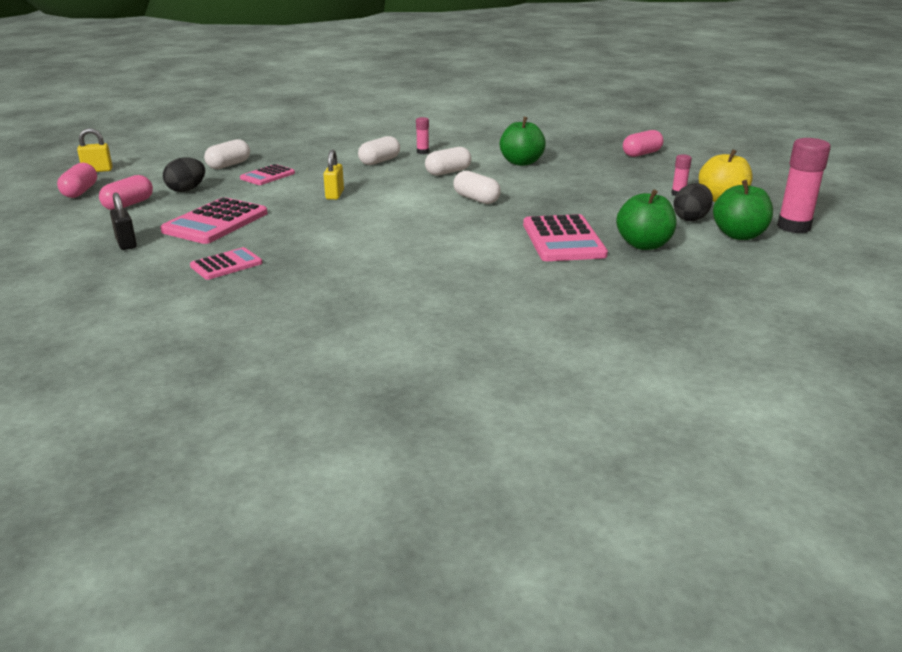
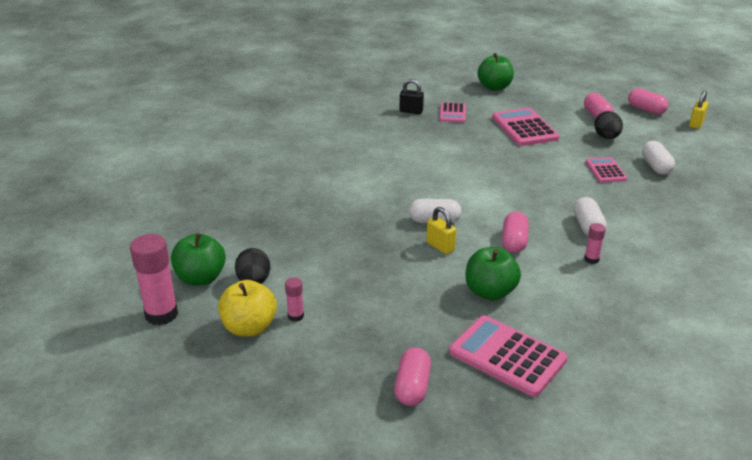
camera: 135 degrees right, 5 degrees up
black padlock [110,192,137,250] -> black padlock moved to [399,79,424,114]
yellow padlock [323,149,344,200] -> yellow padlock moved to [426,207,456,254]
white capsule [425,147,471,175] -> pink capsule [502,211,529,253]
pink calculator [523,214,608,261] -> pink calculator moved to [449,315,568,397]
green apple [616,189,677,250] -> green apple moved to [477,53,514,91]

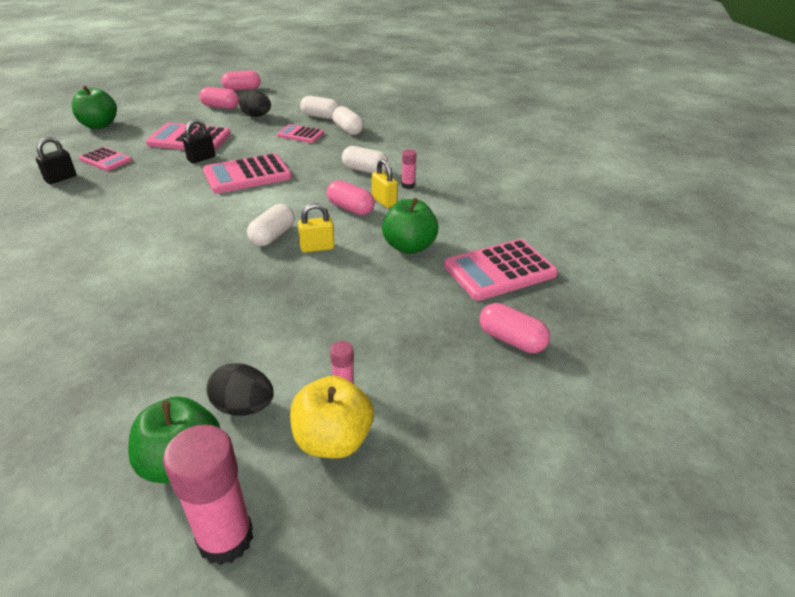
camera: 65 degrees left, 5 degrees up
yellow padlock [689,90,708,129] -> yellow padlock moved to [372,159,397,208]
none -> black padlock [183,119,215,163]
none -> pink calculator [203,153,292,194]
none -> white capsule [332,106,364,135]

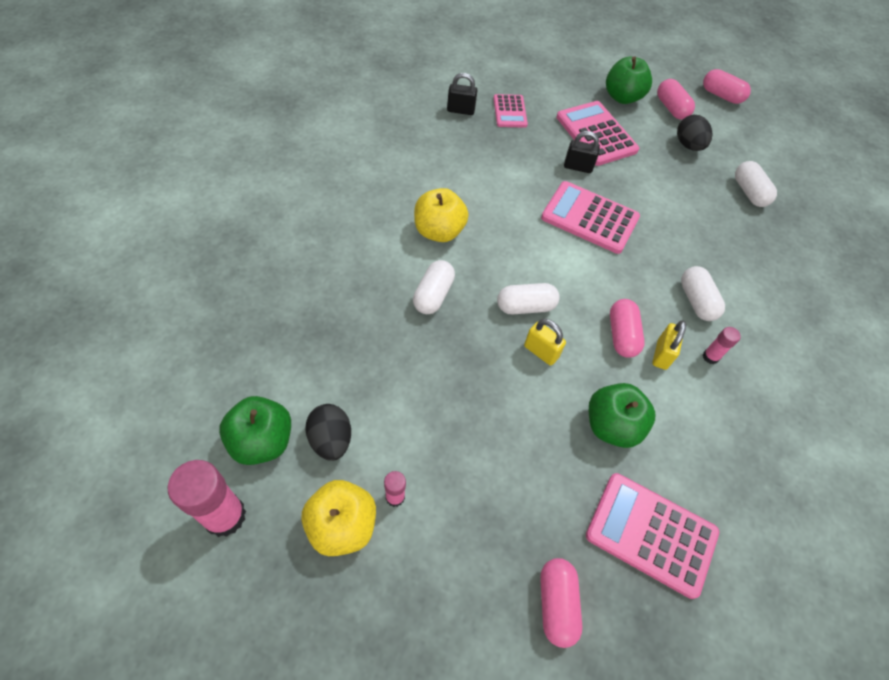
camera: 50 degrees right, 20 degrees up
green apple [72,85,117,129] -> green apple moved to [606,56,652,104]
pink calculator [277,124,324,143] -> none
white capsule [332,106,364,135] -> white capsule moved to [413,260,455,314]
none -> yellow apple [414,188,468,242]

